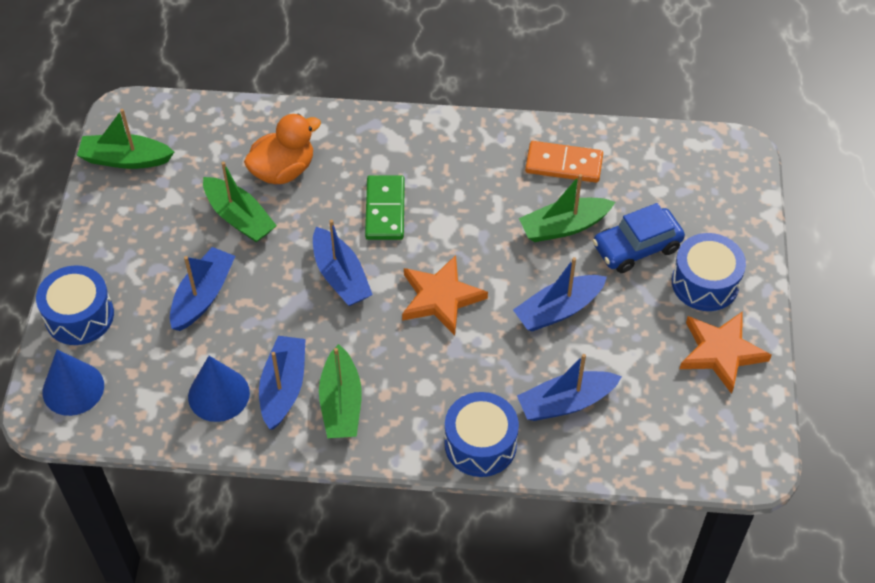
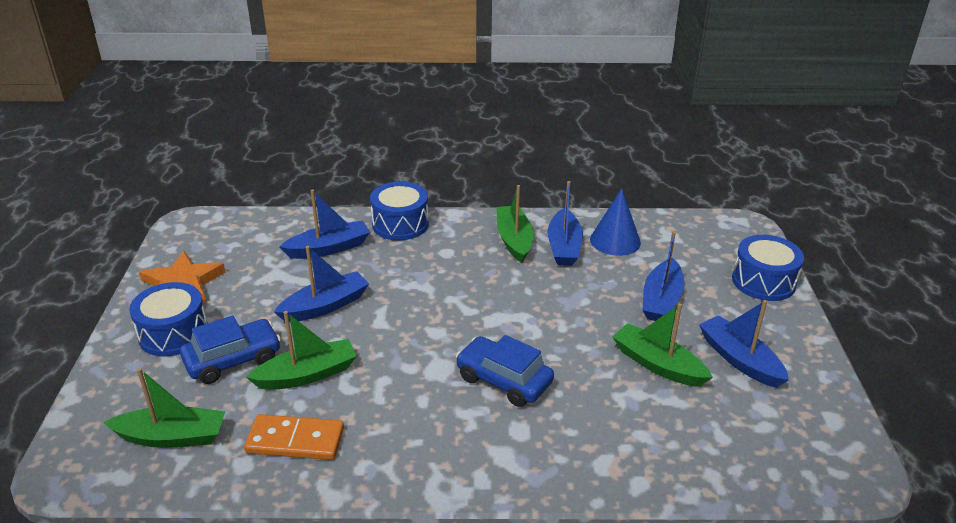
camera: 175 degrees right, 20 degrees down
blue cone [43,350,104,416] -> none
green boat [77,109,174,169] -> green boat moved to [104,368,225,448]
orange duck [244,113,321,184] -> none
blue boat [313,220,373,306] -> blue boat moved to [699,300,789,388]
green domino [365,175,405,240] -> blue car [456,335,554,407]
orange star [402,255,488,335] -> none

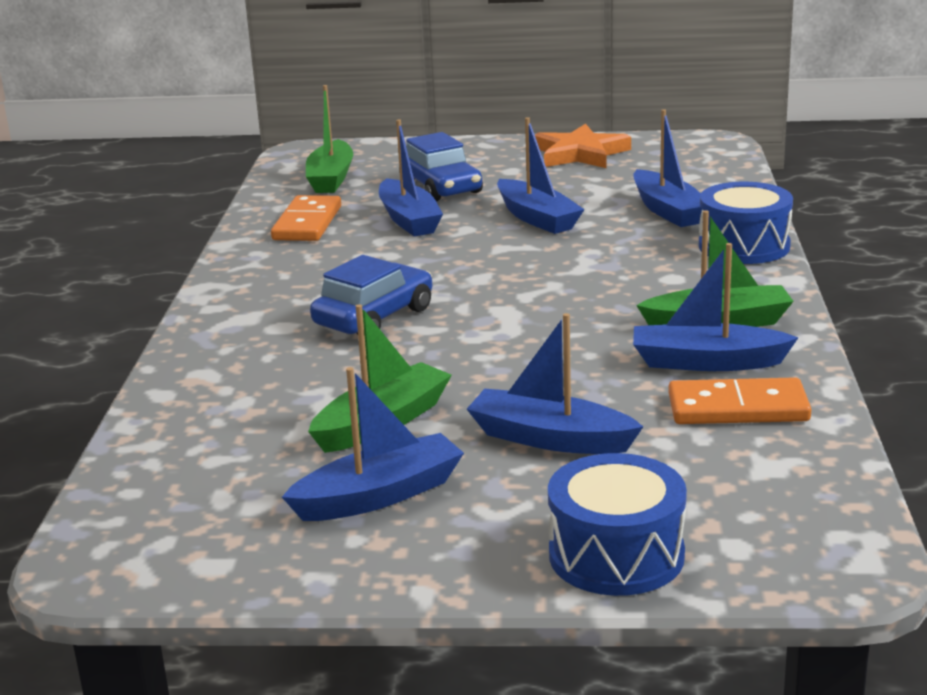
camera: 95 degrees right, 10 degrees down
blue drum [129,282,208,356] -> none
green boat [246,311,357,390] -> blue boat [379,119,443,237]
blue cone [590,188,641,256] -> orange domino [668,377,811,424]

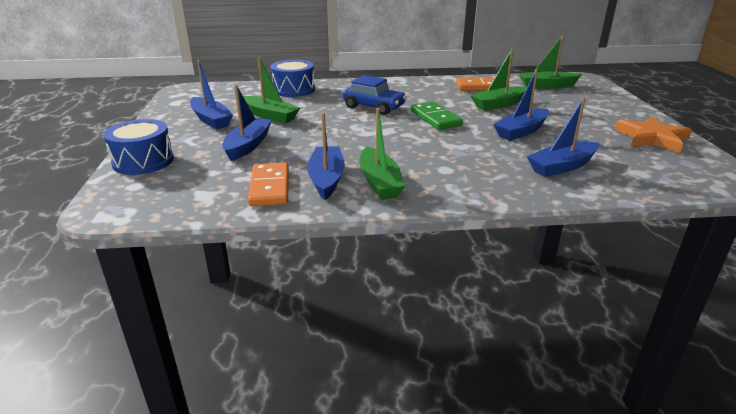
camera: 80 degrees right, 5 degrees up
blue boat [379,119,443,237] -> green boat [470,49,527,111]
blue car [399,132,483,202] -> none
blue drum [699,182,793,264] -> blue drum moved to [270,60,315,97]
none -> green domino [411,102,463,130]

